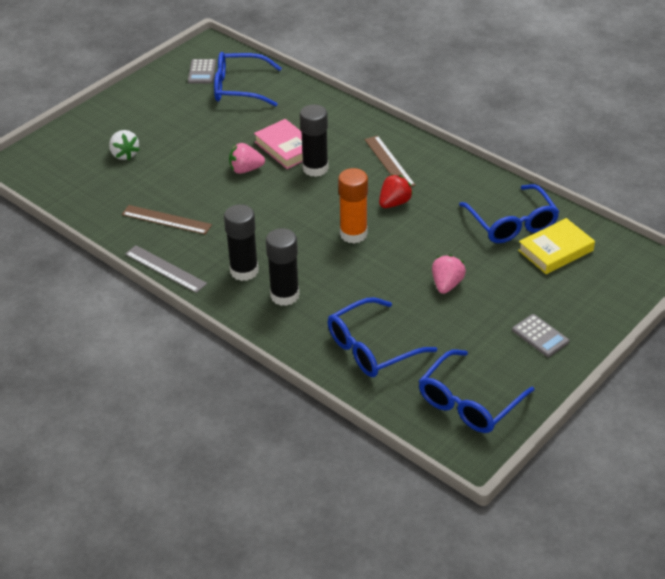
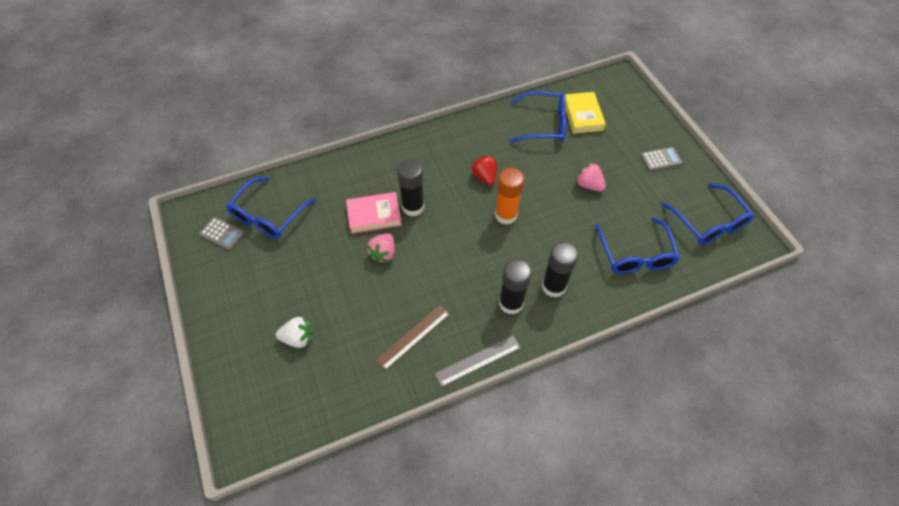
camera: 65 degrees left, 15 degrees up
brown ruler [365,136,415,187] -> none

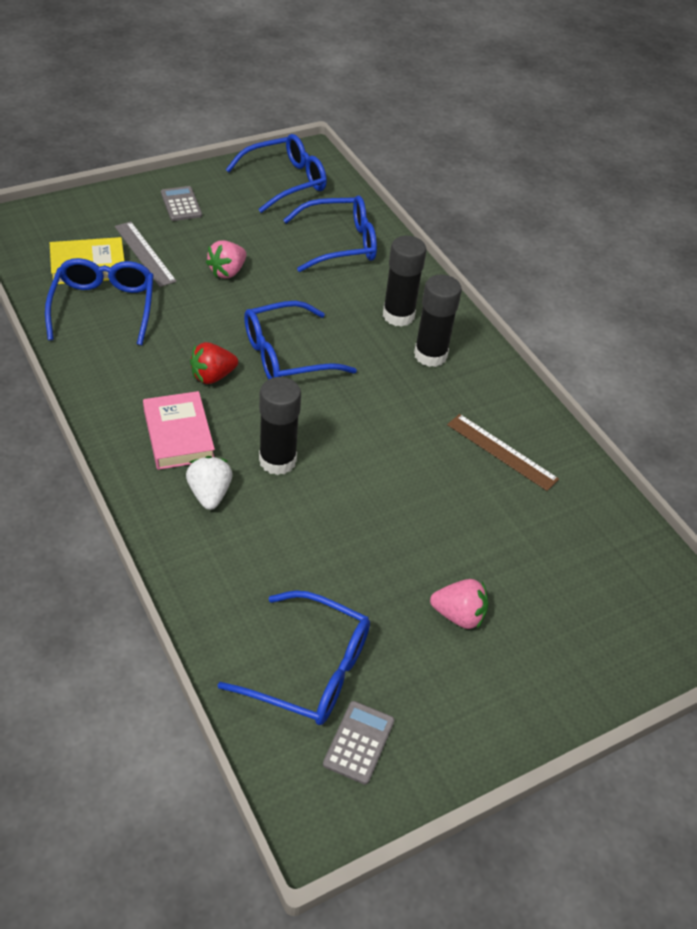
camera: 100 degrees left, 10 degrees down
white strawberry [276,317,312,348] -> white strawberry moved to [186,456,232,510]
pink book [346,192,402,234] -> pink book moved to [143,391,215,470]
pink strawberry [367,233,395,263] -> pink strawberry moved to [430,579,489,629]
grey ruler [435,336,521,387] -> grey ruler moved to [115,222,177,287]
orange glue stick [495,168,524,225] -> blue glasses [244,301,357,379]

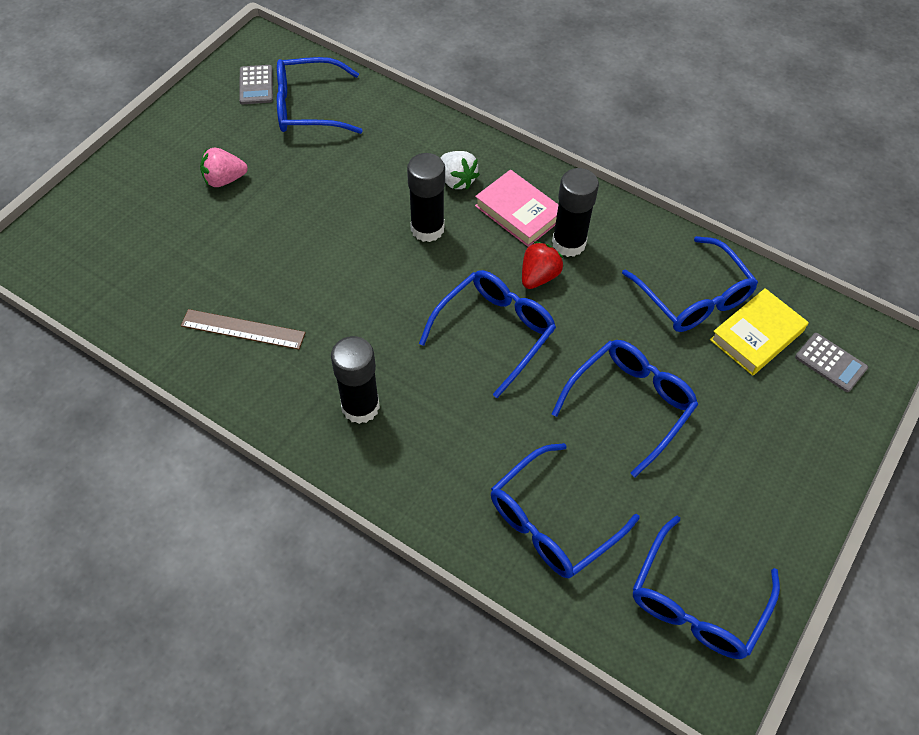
camera: 155 degrees right, 10 degrees up
grey ruler [115,222,177,287] -> none
grey calculator [161,186,202,221] -> grey calculator moved to [795,333,868,392]
pink strawberry [206,241,246,278] -> blue glasses [552,340,698,477]
black glue stick [383,236,427,327] -> black glue stick moved to [552,168,599,257]

